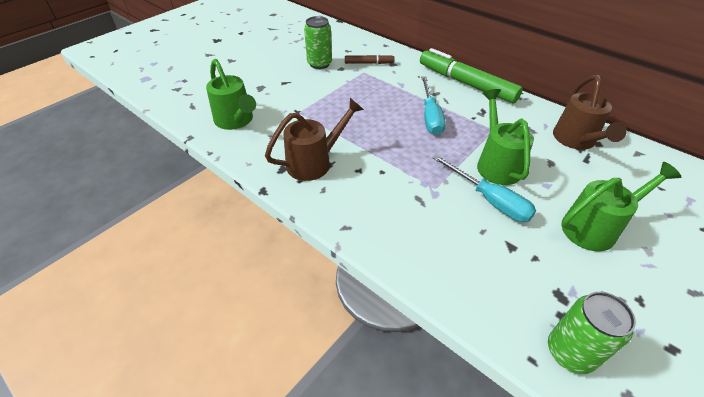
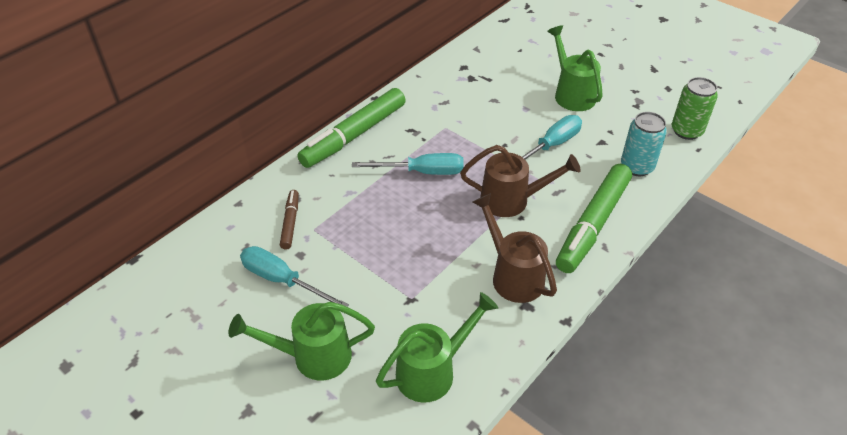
camera: 90 degrees left, 0 degrees up
green can [304,16,332,69] -> turquoise screwdriver [240,246,349,307]
green watering can [477,89,534,185] -> green watering can moved to [228,302,375,380]
brown watering can [553,75,627,150] -> brown watering can moved to [460,145,581,217]
none -> green marker [556,164,632,273]
none -> turquoise can [621,112,667,176]

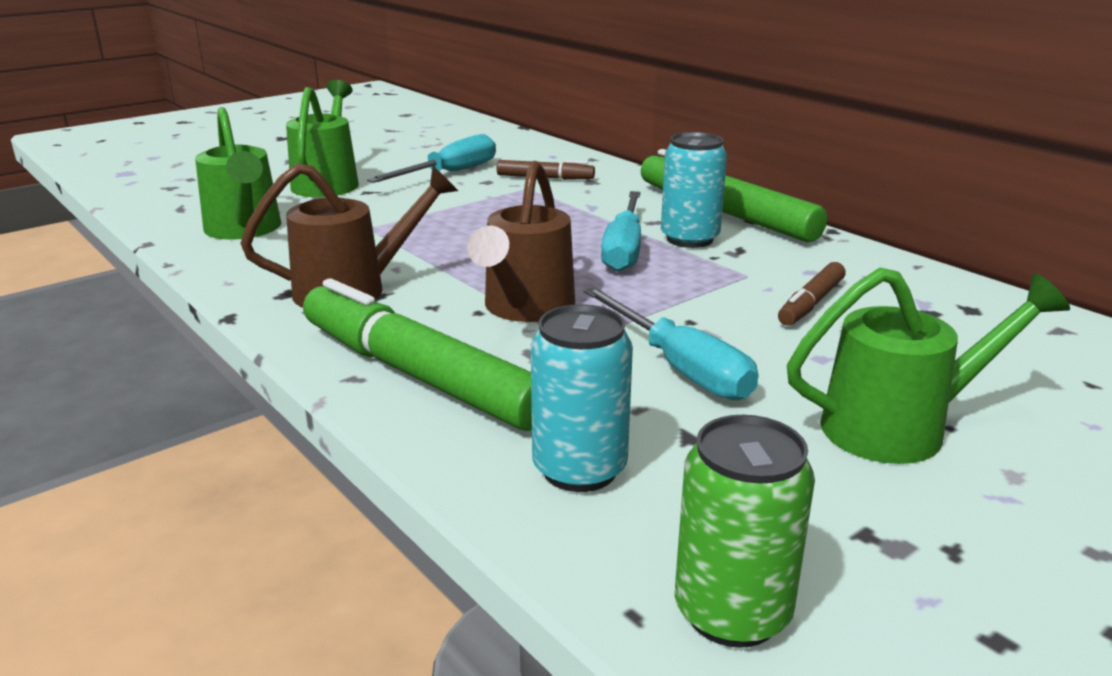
camera: 100 degrees right, 20 degrees down
none -> turquoise can [661,132,727,248]
none -> brown marker [778,262,846,326]

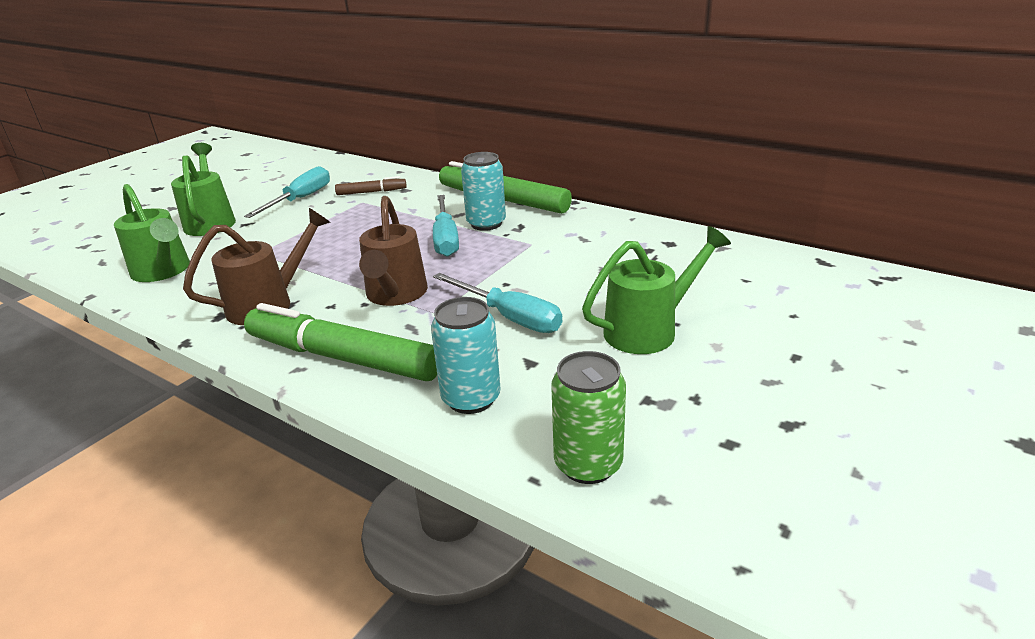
camera: 15 degrees left, 5 degrees up
brown marker [778,262,846,326] -> none

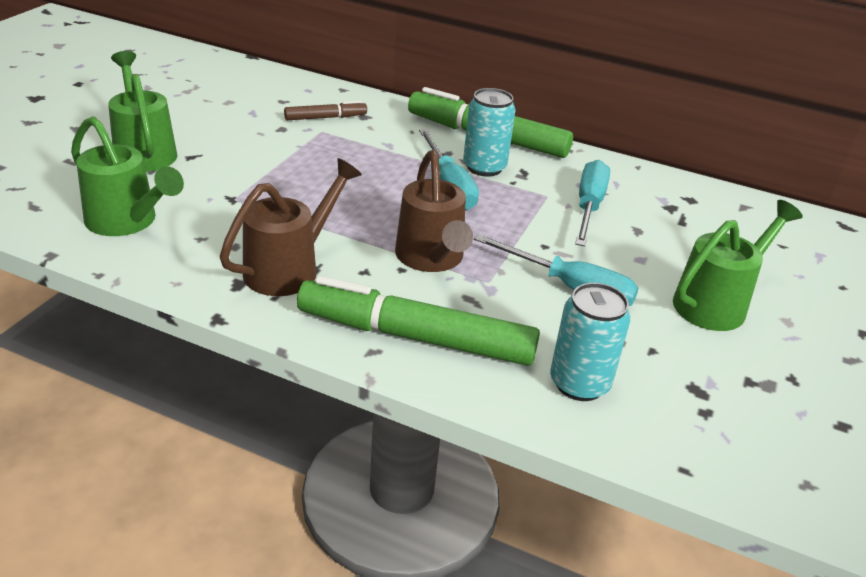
camera: 15 degrees left, 5 degrees up
turquoise screwdriver [244,166,330,218] -> turquoise screwdriver moved to [575,160,610,246]
green can [551,351,626,484] -> none

